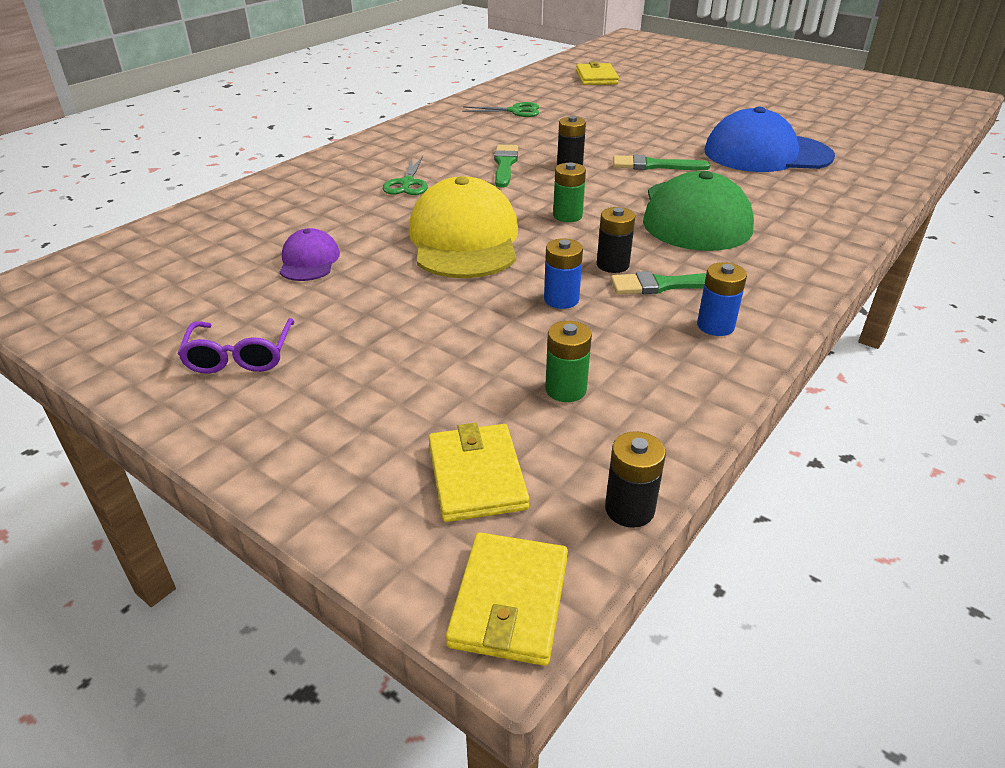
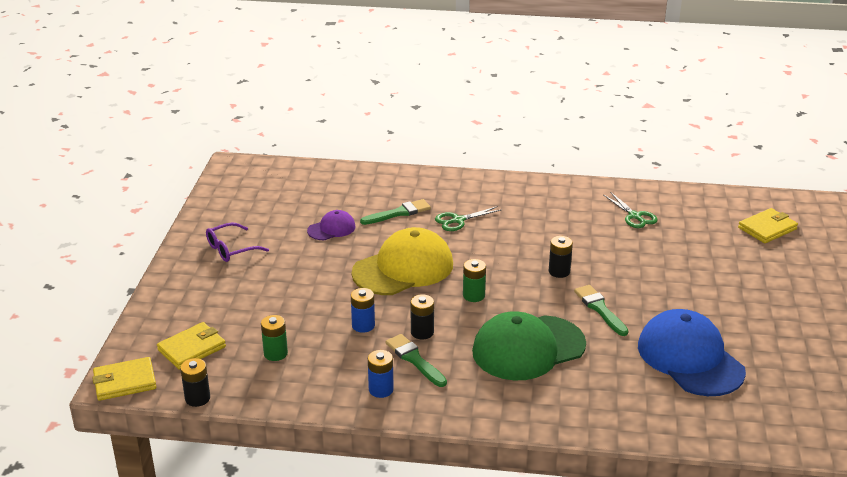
camera: 60 degrees right, 5 degrees down
green brush [494,145,518,188] -> green brush moved to [360,199,431,225]

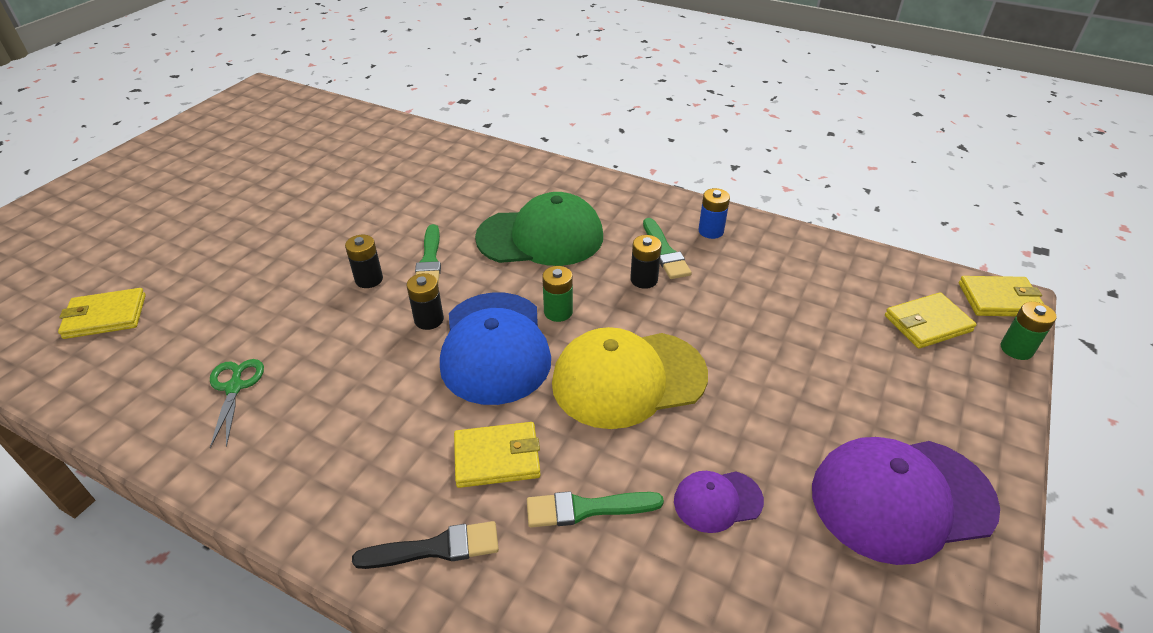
camera: 160 degrees left, 10 degrees up
black battery [180,358,210,407] -> black battery moved to [345,235,383,288]
purple glasses [206,222,269,262] -> purple cap [812,437,1000,565]
green battery [261,315,288,361] -> green battery moved to [1001,302,1057,360]
blue battery [351,288,375,333] -> none
green scissors [435,206,501,231] -> yellow wallet [454,422,541,488]
blue cap [638,309,746,396] -> blue cap moved to [440,292,551,405]
none -> black brush [352,521,499,569]

